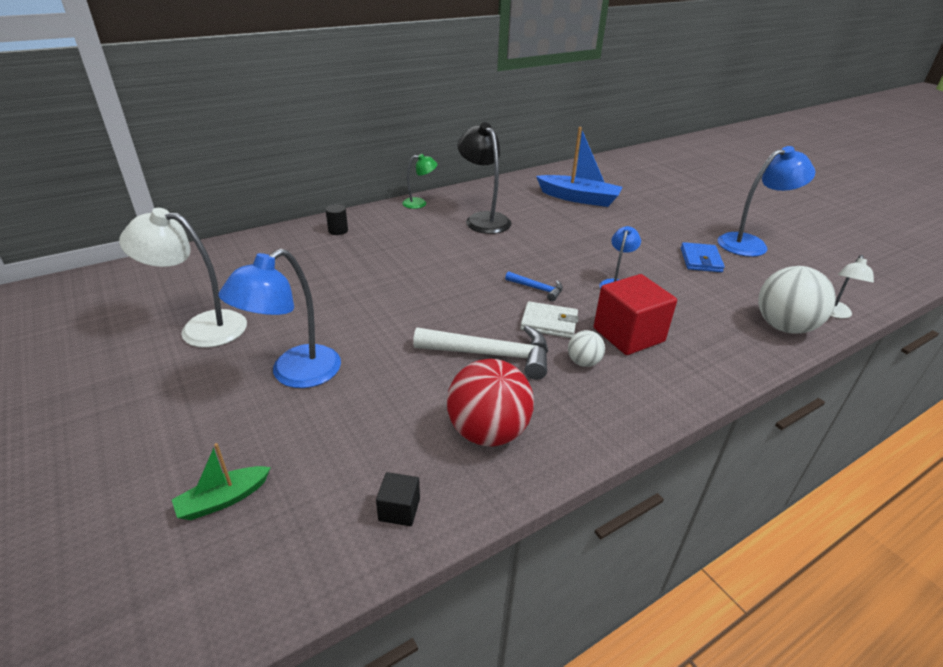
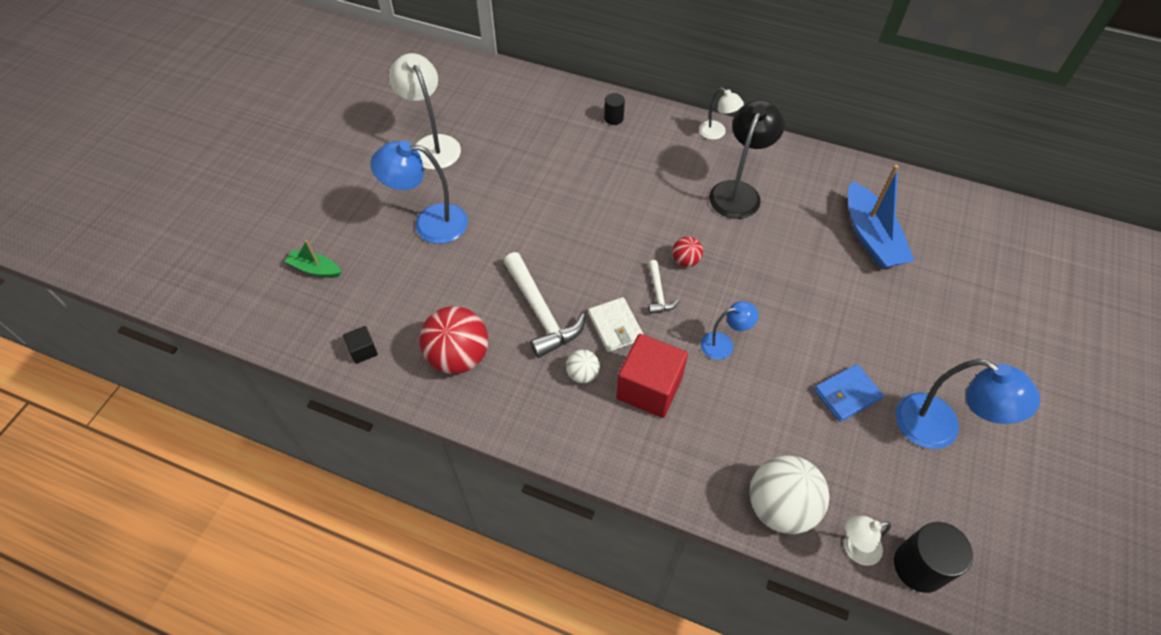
camera: 55 degrees right, 20 degrees up
green lamp [402,154,438,209] -> white lamp [699,88,744,140]
blue hammer [505,271,563,301] -> white hammer [648,260,679,314]
none -> red ball [672,236,703,267]
none -> black cylinder [894,522,973,593]

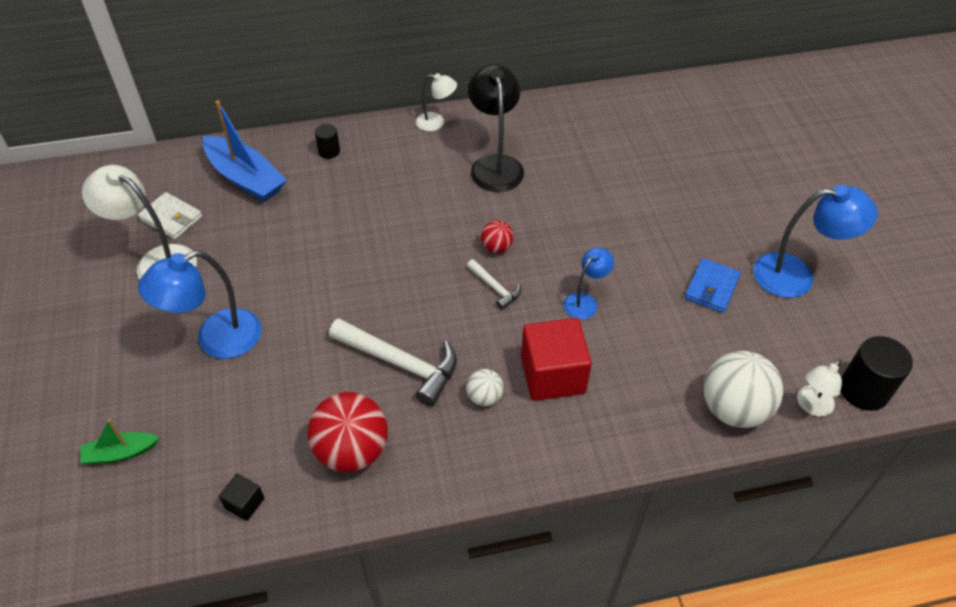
camera: 35 degrees left, 5 degrees down
white wallet [588,297,644,352] -> white wallet moved to [138,192,202,239]
blue boat [848,165,915,269] -> blue boat moved to [202,100,287,202]

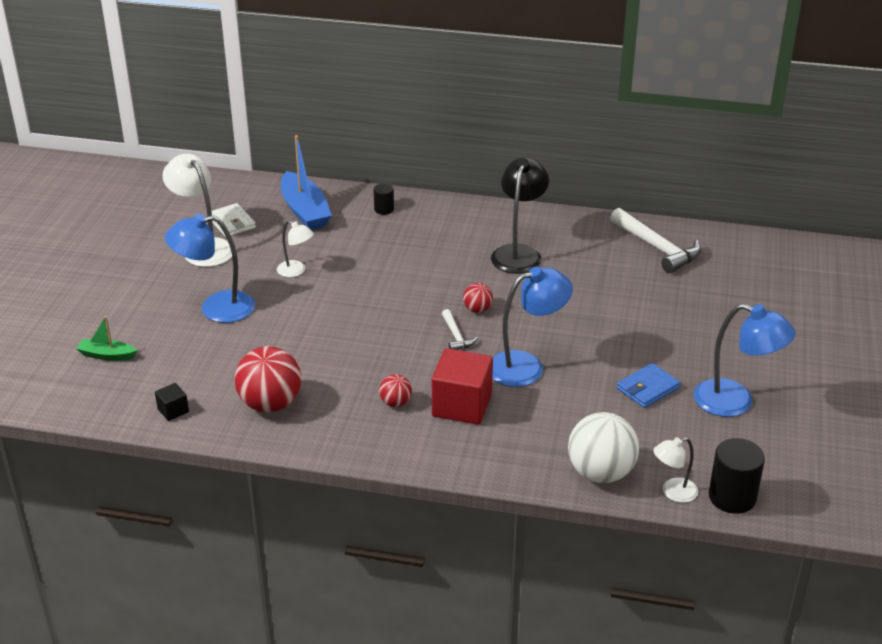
camera: 25 degrees right, 15 degrees down
white hammer [329,318,457,406] -> white hammer moved to [610,208,701,273]
white lamp [416,73,457,131] -> white lamp moved to [277,221,314,277]
white ball [466,369,504,406] -> red ball [379,374,412,407]
blue lamp [564,247,614,319] -> blue lamp [492,267,573,387], size x1.79

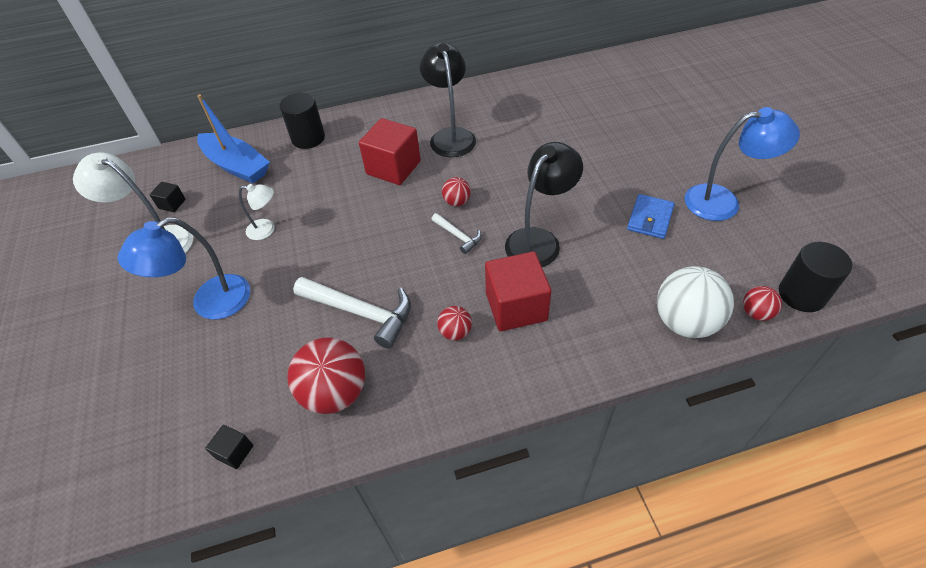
camera: 25 degrees left, 15 degrees up
green boat [76,316,137,361] -> none
white wallet [212,203,256,237] -> black cube [149,182,186,212]
black cylinder [374,184,394,215] -> black cylinder [280,93,325,149], size x1.81
blue lamp [492,267,573,387] -> black lamp [505,142,583,267]
white hammer [610,208,701,273] -> white hammer moved to [293,277,411,349]
white lamp [653,437,698,503] -> red ball [743,286,782,321]
none -> red cube [359,118,421,185]

